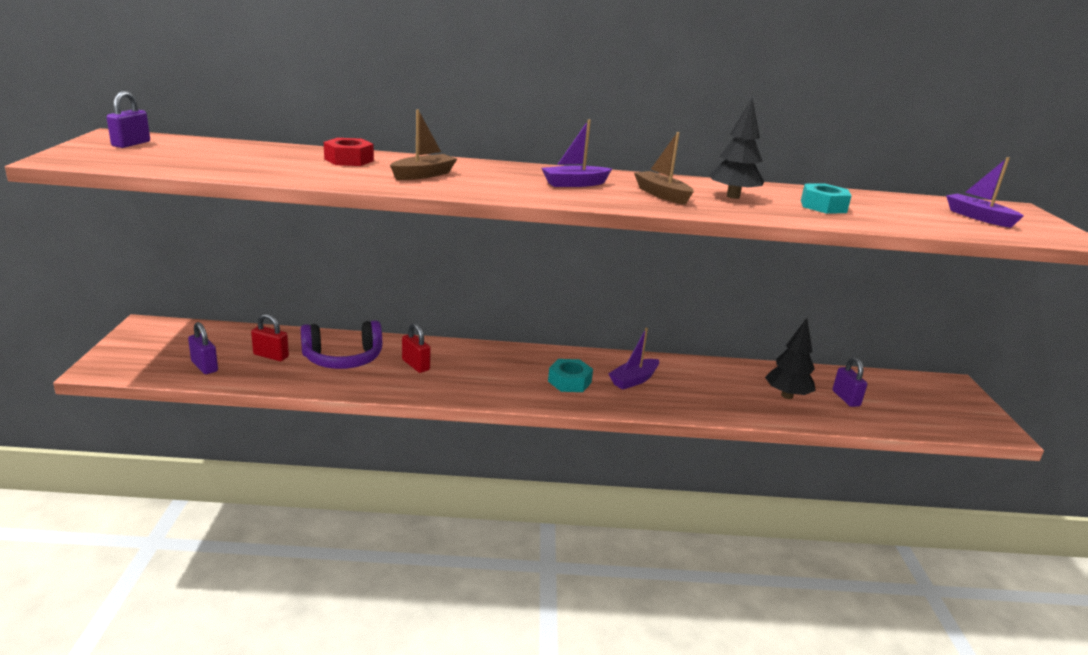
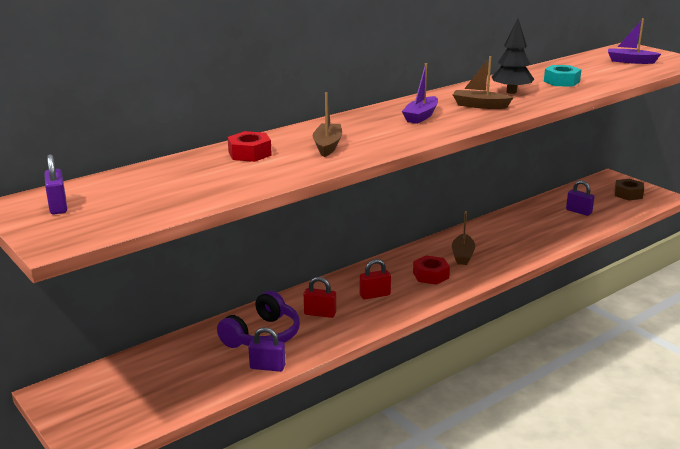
camera: 35 degrees left, 0 degrees up
purple padlock [188,322,218,374] -> purple padlock moved to [248,327,285,372]
red padlock [251,313,289,361] -> red padlock moved to [360,259,391,299]
turquoise nut [548,359,593,392] -> red nut [413,255,450,285]
purple boat [608,328,659,390] -> brown boat [452,211,475,265]
black tree [765,318,816,399] -> none
none -> brown nut [614,179,644,200]

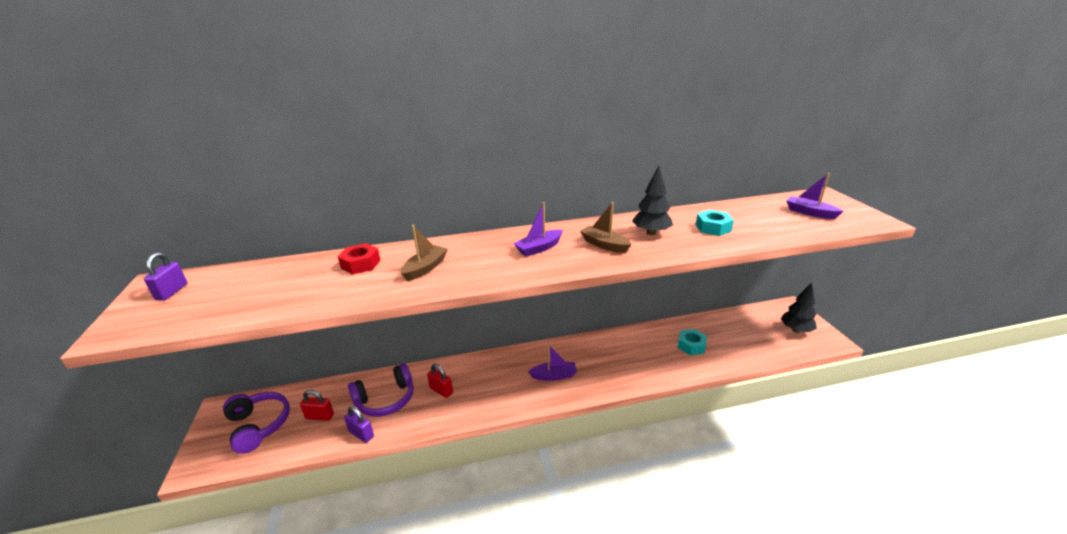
camera: 25 degrees right, 5 degrees up
red padlock [360,259,391,299] -> red padlock moved to [300,390,334,421]
red nut [413,255,450,285] -> purple boat [528,344,577,381]
brown boat [452,211,475,265] -> none
purple padlock [566,180,594,216] -> none
brown nut [614,179,644,200] -> black tree [781,282,817,333]
none -> purple headphones [223,392,290,454]
none -> turquoise nut [678,329,707,355]

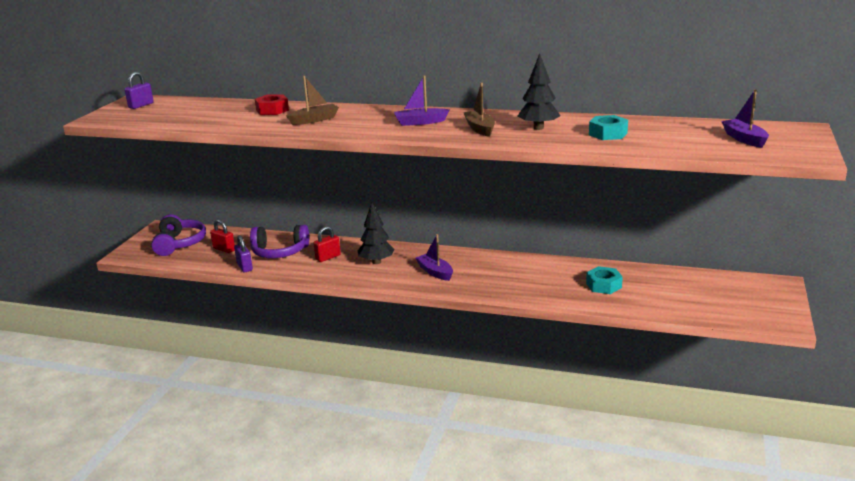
camera: 30 degrees right, 5 degrees down
red padlock [427,364,453,398] -> red padlock turned 75 degrees clockwise [314,226,341,262]
purple boat [528,344,577,381] -> purple boat turned 150 degrees counterclockwise [416,234,453,281]
black tree [781,282,817,333] -> black tree moved to [358,203,395,264]

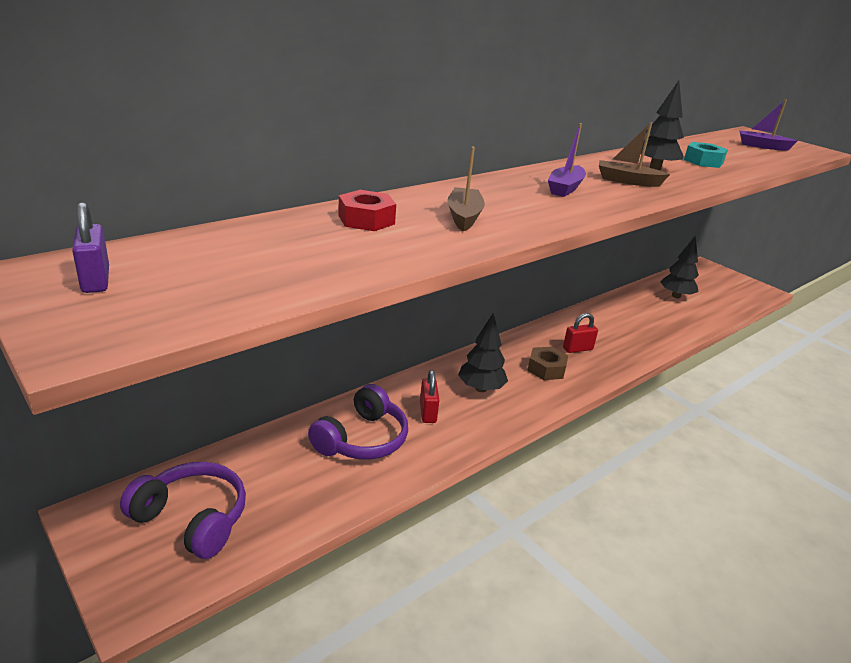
camera: 60 degrees left, 5 degrees up
red padlock [210,219,235,253] -> red padlock moved to [563,313,598,353]
purple padlock [234,235,253,272] -> none
purple boat [416,234,453,281] -> brown nut [527,347,568,380]
turquoise nut [586,266,623,294] -> none
none -> black tree [660,235,699,298]

